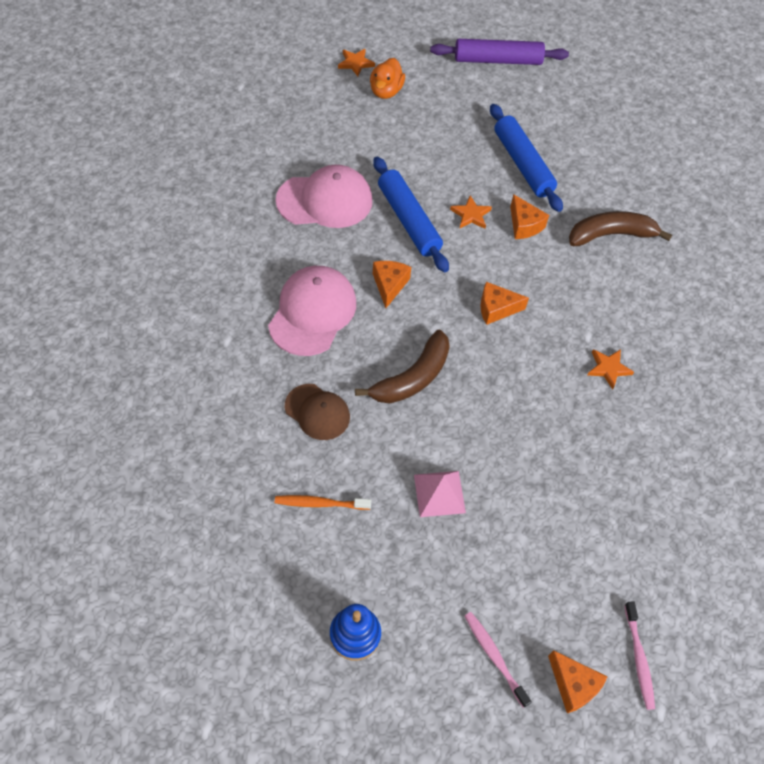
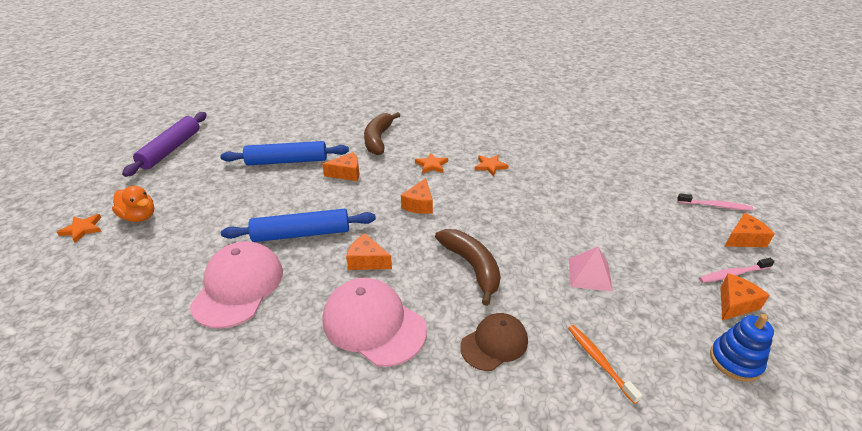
camera: 70 degrees left, 20 degrees down
orange toothbrush [275,495,371,510] -> orange toothbrush turned 135 degrees clockwise [568,325,642,404]
orange star [450,196,492,229] -> orange star moved to [415,153,448,174]
none -> orange cheese [720,273,770,320]

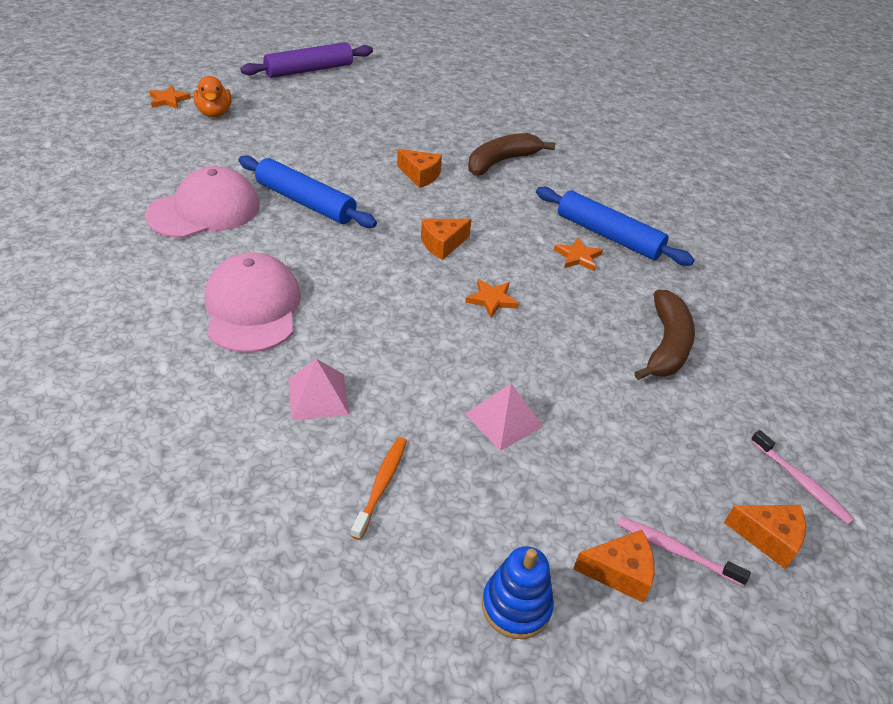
camera: 40 degrees right, 5 degrees up
blue rolling pin [220,141,349,165] -> blue rolling pin moved to [536,187,695,266]
orange cheese [346,234,392,270] -> none
orange star [415,153,448,174] -> orange star moved to [465,279,519,318]
brown banana [435,229,501,306] -> brown banana moved to [634,290,695,380]
brown cap [460,313,528,371] -> pink pyramid [288,359,349,421]

